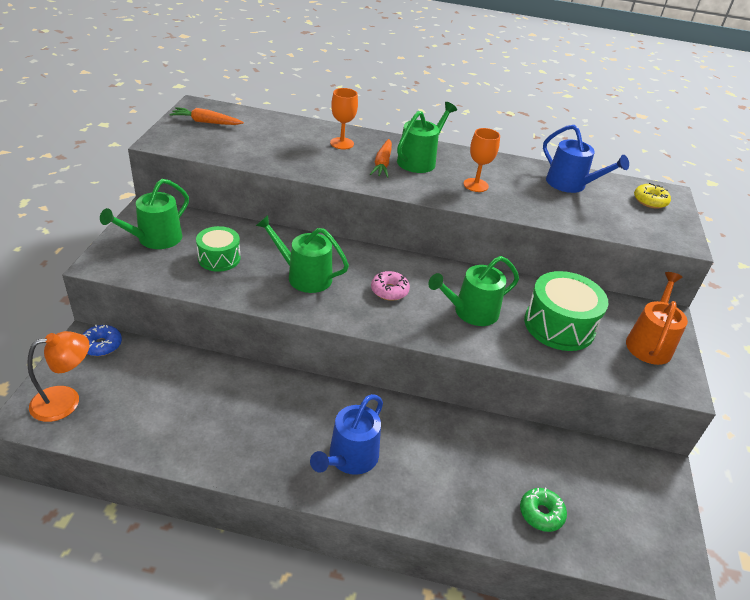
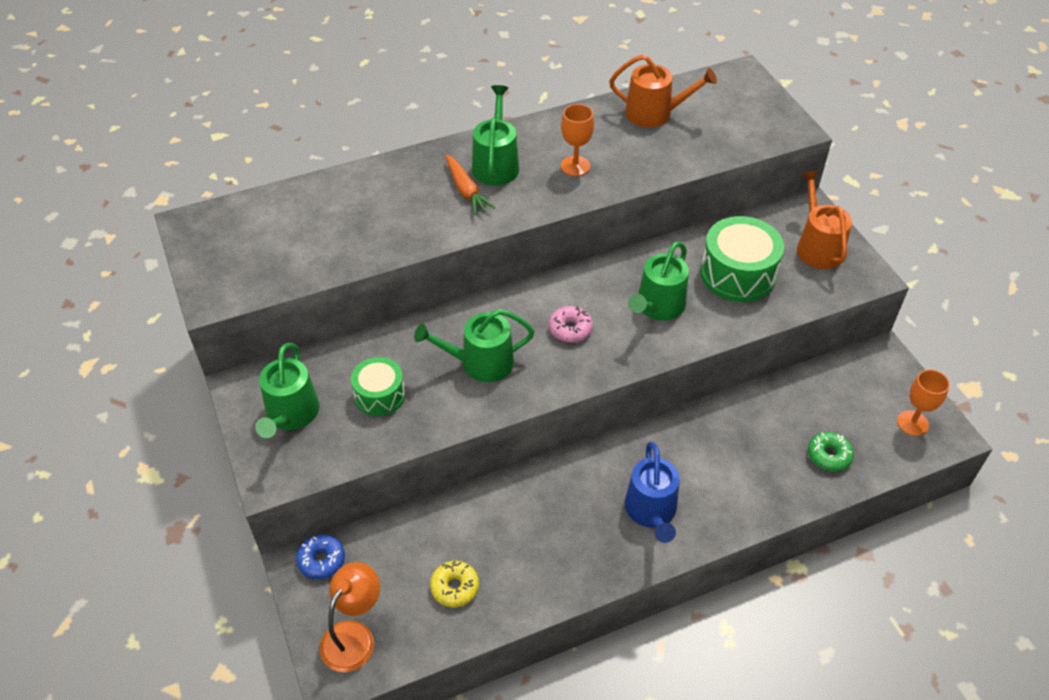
camera: 30 degrees left, 10 degrees up
orange carrot [170,107,244,125] -> none
orange goblet [330,88,358,150] -> orange goblet moved to [897,369,950,436]
blue watering can [543,125,629,193] -> orange watering can [609,55,717,127]
yellow donut [634,183,671,209] -> yellow donut moved to [430,561,479,607]

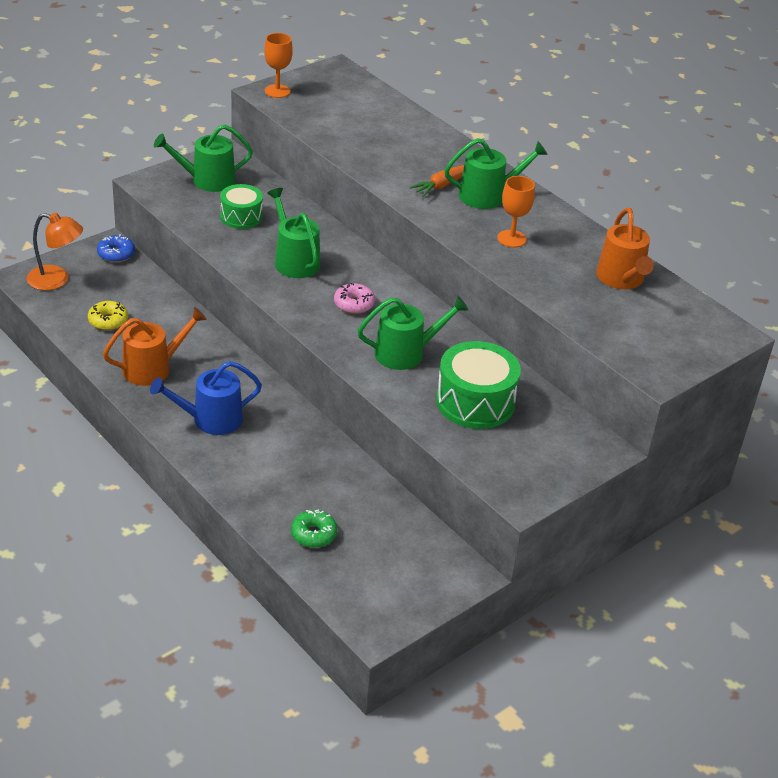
camera: 70 degrees right, 10 degrees down
green watering can [628,241,689,320] -> green watering can turned 150 degrees clockwise [358,296,468,370]
orange watering can [797,171,852,269] -> orange watering can moved to [103,307,207,386]
orange goblet [897,369,950,436] -> orange goblet moved to [264,33,293,98]

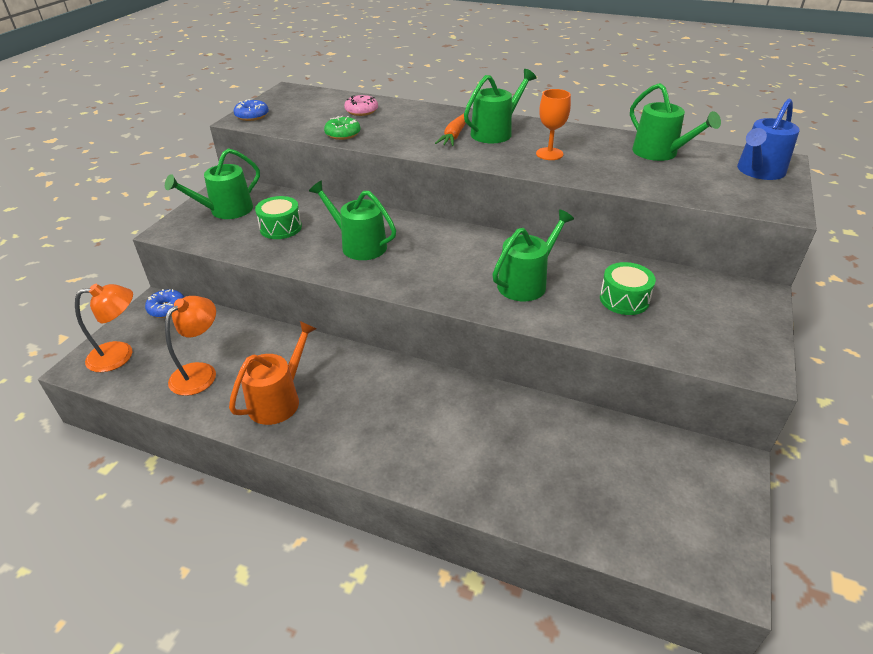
camera: 25 degrees left, 0 degrees up
yellow donut [88,301,128,330] -> orange lamp [165,296,216,396]
blue watering can [150,361,262,435] -> blue watering can moved to [737,99,800,180]
orange goblet [264,33,293,98] -> blue donut [234,99,269,121]
green donut [291,509,337,548] -> green donut moved to [324,116,361,140]
pink donut [334,283,375,314] -> pink donut moved to [344,95,378,116]
green drum [436,341,521,429] -> green drum [600,262,656,315], size x0.62
orange watering can [596,208,654,289] -> green watering can [630,83,721,161]

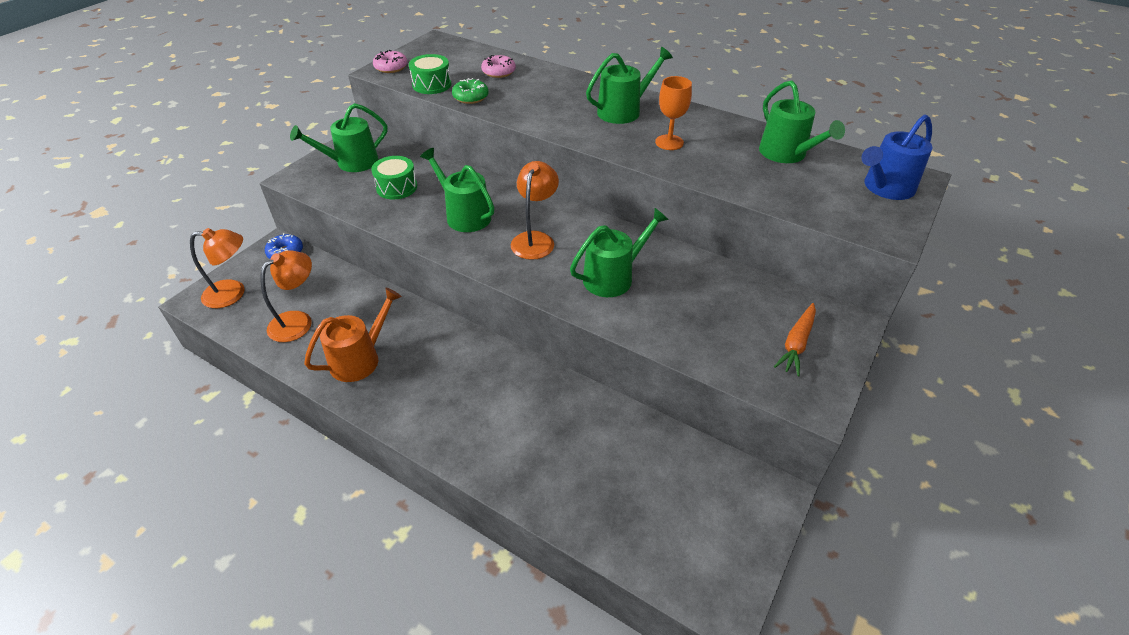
camera: 10 degrees right, 5 degrees up
blue donut [234,99,269,121] -> pink donut [373,50,408,73]
orange carrot [435,113,466,146] -> orange carrot moved to [774,303,816,376]
green drum [600,262,656,315] -> green drum moved to [409,54,451,94]
none -> orange lamp [511,161,559,260]

